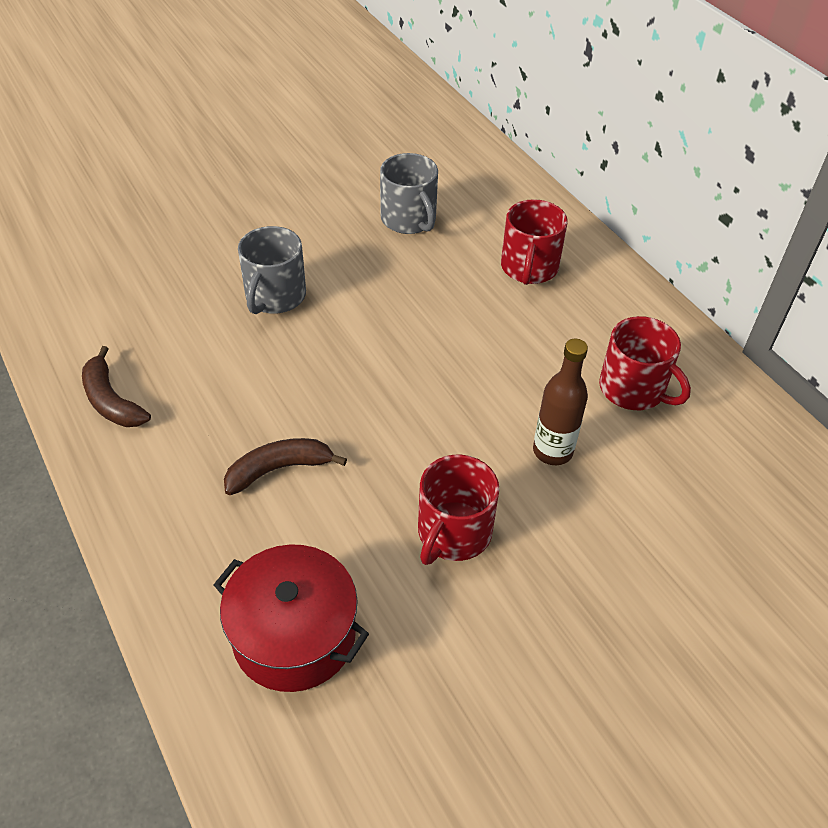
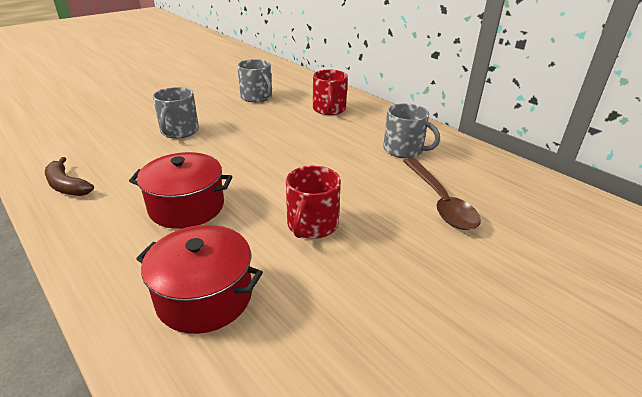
camera: 10 degrees left, 15 degrees down
brown banana [224,438,347,495] -> red pot [129,152,233,229]
brown bottle [533,339,588,465] -> none
red mug [599,316,691,410] -> grey mug [383,103,440,158]
none -> brown spoon [403,158,481,230]

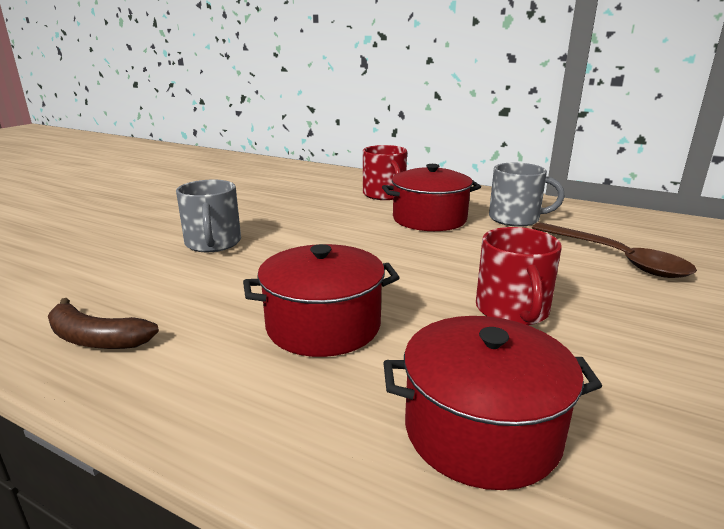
camera: 20 degrees left, 10 degrees down
grey mug [237,59,272,103] -> none
none -> red pot [382,164,481,231]

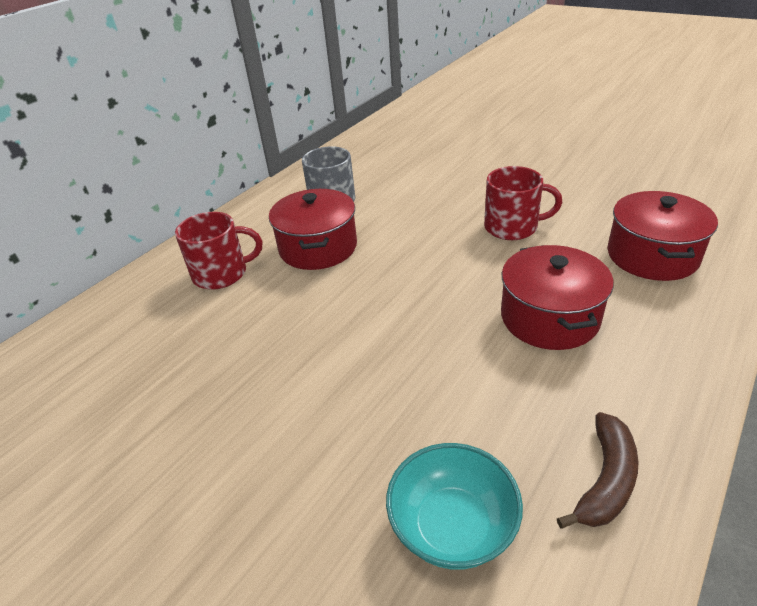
camera: 80 degrees left, 15 degrees up
grey mug [176,179,241,252] -> none
brown spoon [532,223,697,278] -> none
none -> turquoise bowl [386,443,523,570]

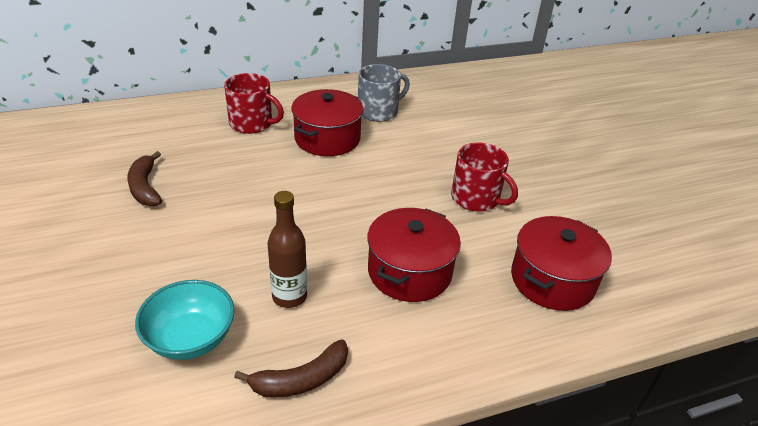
camera: 30 degrees right, 0 degrees up
none -> brown banana [127,151,162,206]
none -> brown bottle [268,191,307,308]

